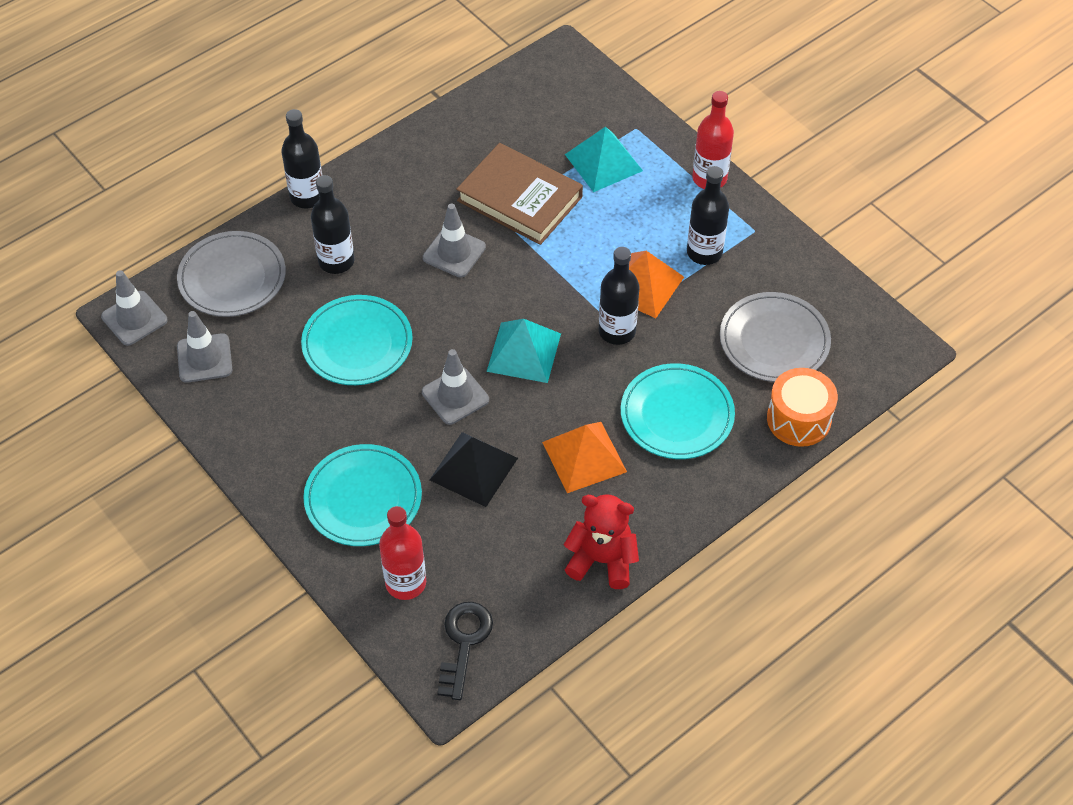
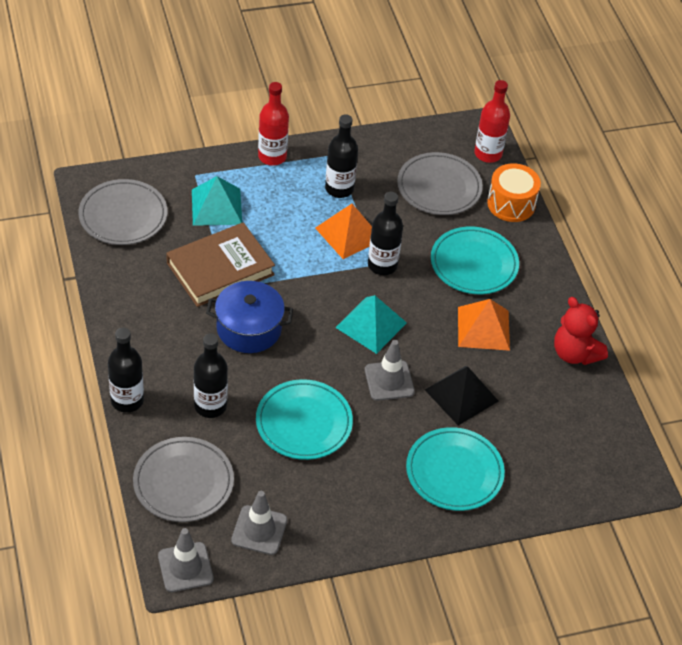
camera: 70 degrees left, 5 degrees down
red bottle [379,506,426,600] -> red bottle moved to [474,80,510,163]
grey traffic cone [423,204,486,278] -> blue pot [206,281,293,353]
black key [437,602,493,700] -> none
red teddy bear [564,494,639,589] -> red teddy bear turned 75 degrees counterclockwise [554,297,608,365]
none -> grey plate [78,179,168,245]

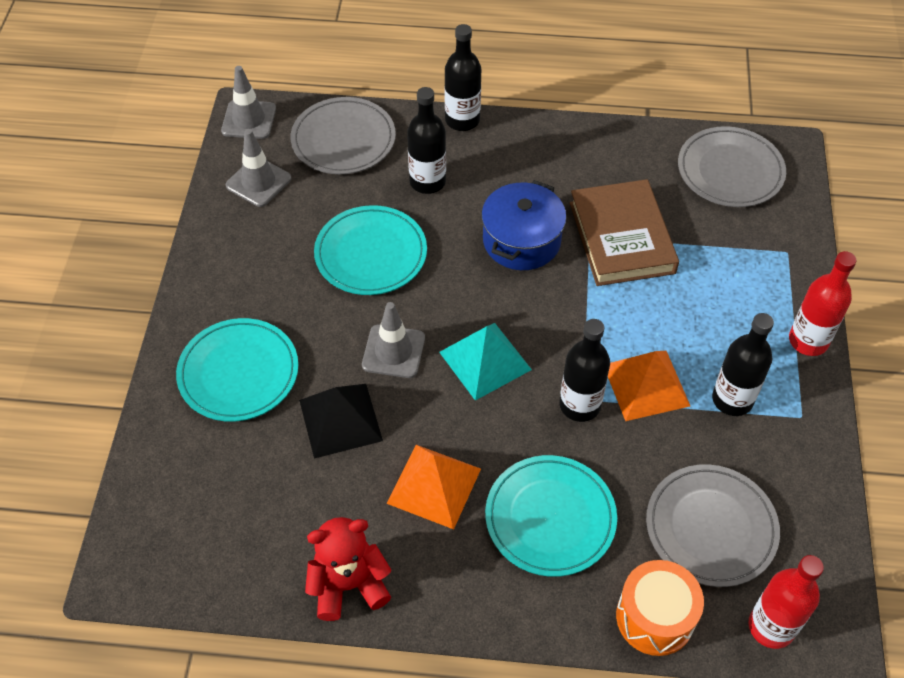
camera: 115 degrees right, 5 degrees up
turquoise pyramid [192,176,242,226] -> none

